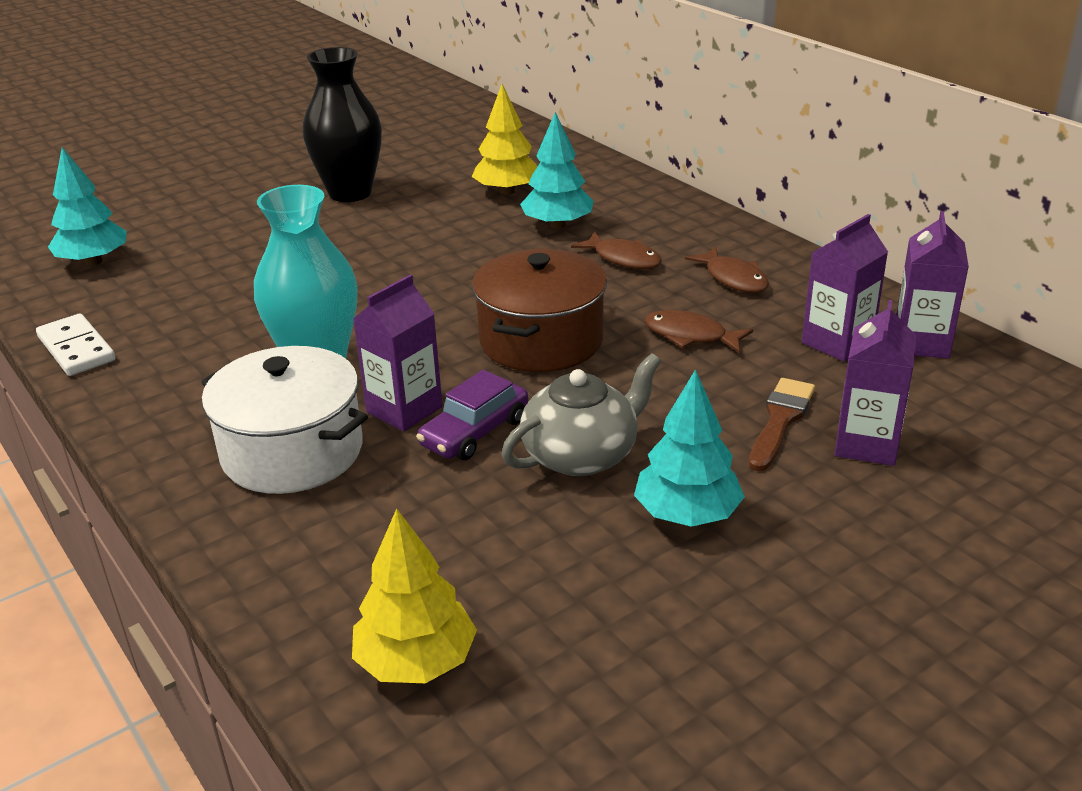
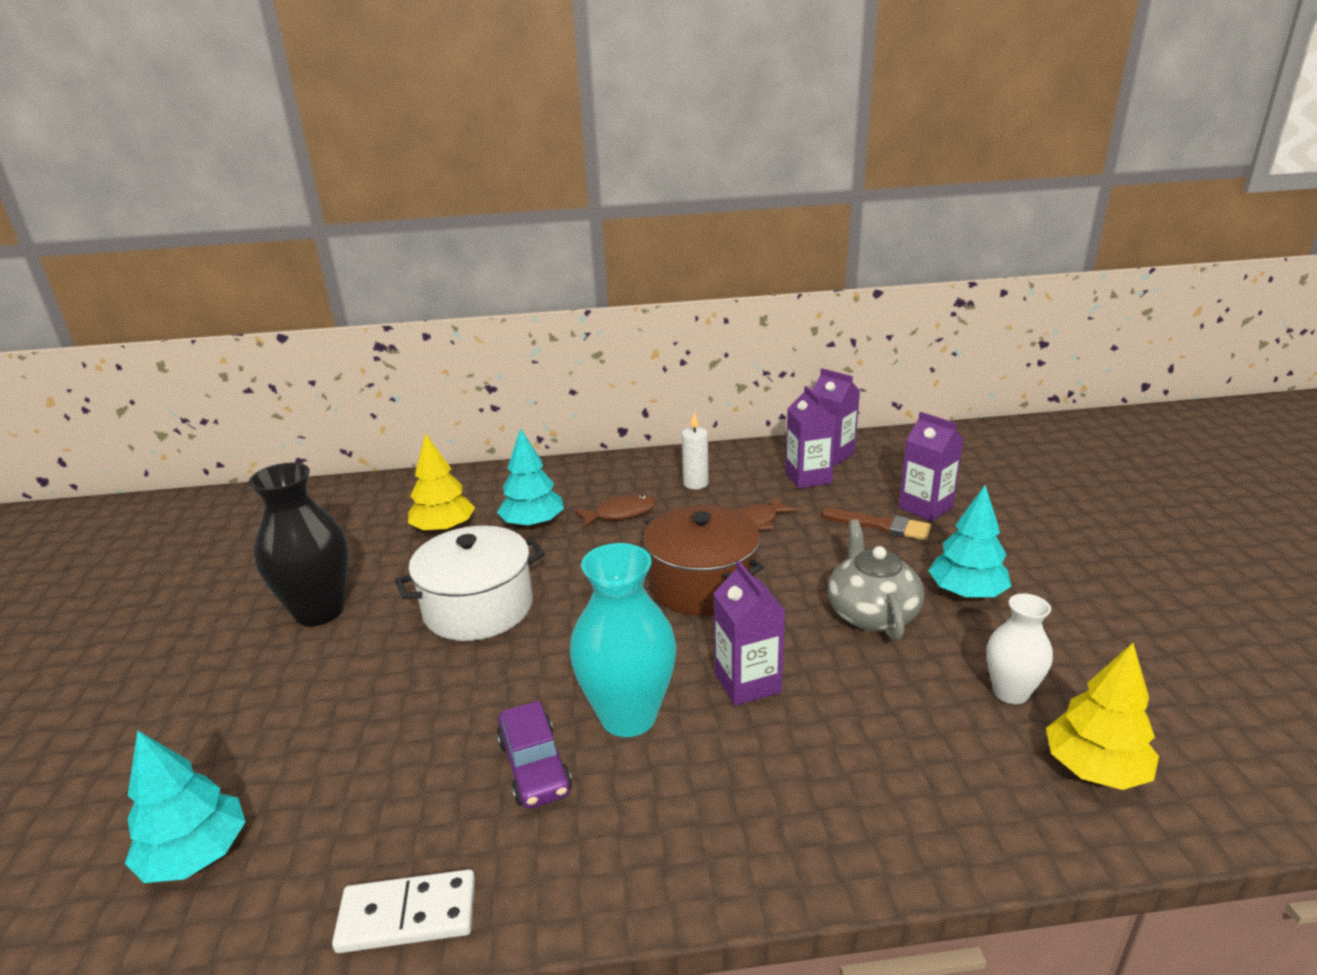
camera: 60 degrees left, 5 degrees down
white pot [202,346,368,494] -> white pot moved to [395,526,545,641]
purple car [416,370,528,460] -> purple car moved to [497,701,572,809]
brown fish [685,247,769,293] -> white candle [682,412,708,489]
brown brush [749,378,815,471] -> brown brush turned 150 degrees clockwise [821,508,931,540]
none -> white vase [987,593,1053,704]

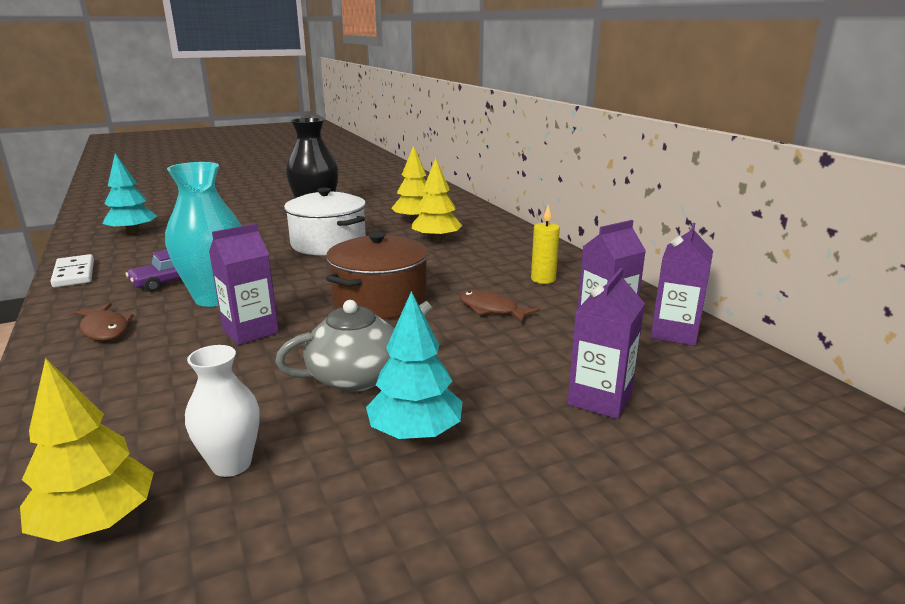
camera: 70 degrees right, 5 degrees down
turquoise tree [497,428,564,528] -> yellow tree [412,158,462,242]
brown fish [575,495,656,528] -> brown fish moved to [73,303,134,341]
white candle [682,412,708,489] -> yellow candle [531,205,560,284]
brown brush [821,508,931,540] -> none

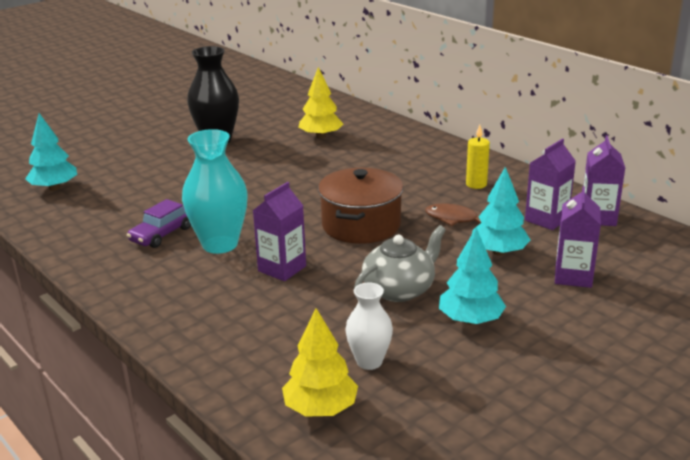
camera: 15 degrees left, 5 degrees up
white domino [50,254,94,288] -> none
brown fish [73,303,134,341] -> none
white pot [284,188,366,255] -> none
yellow tree [412,158,462,242] -> none
none -> turquoise tree [472,167,530,256]

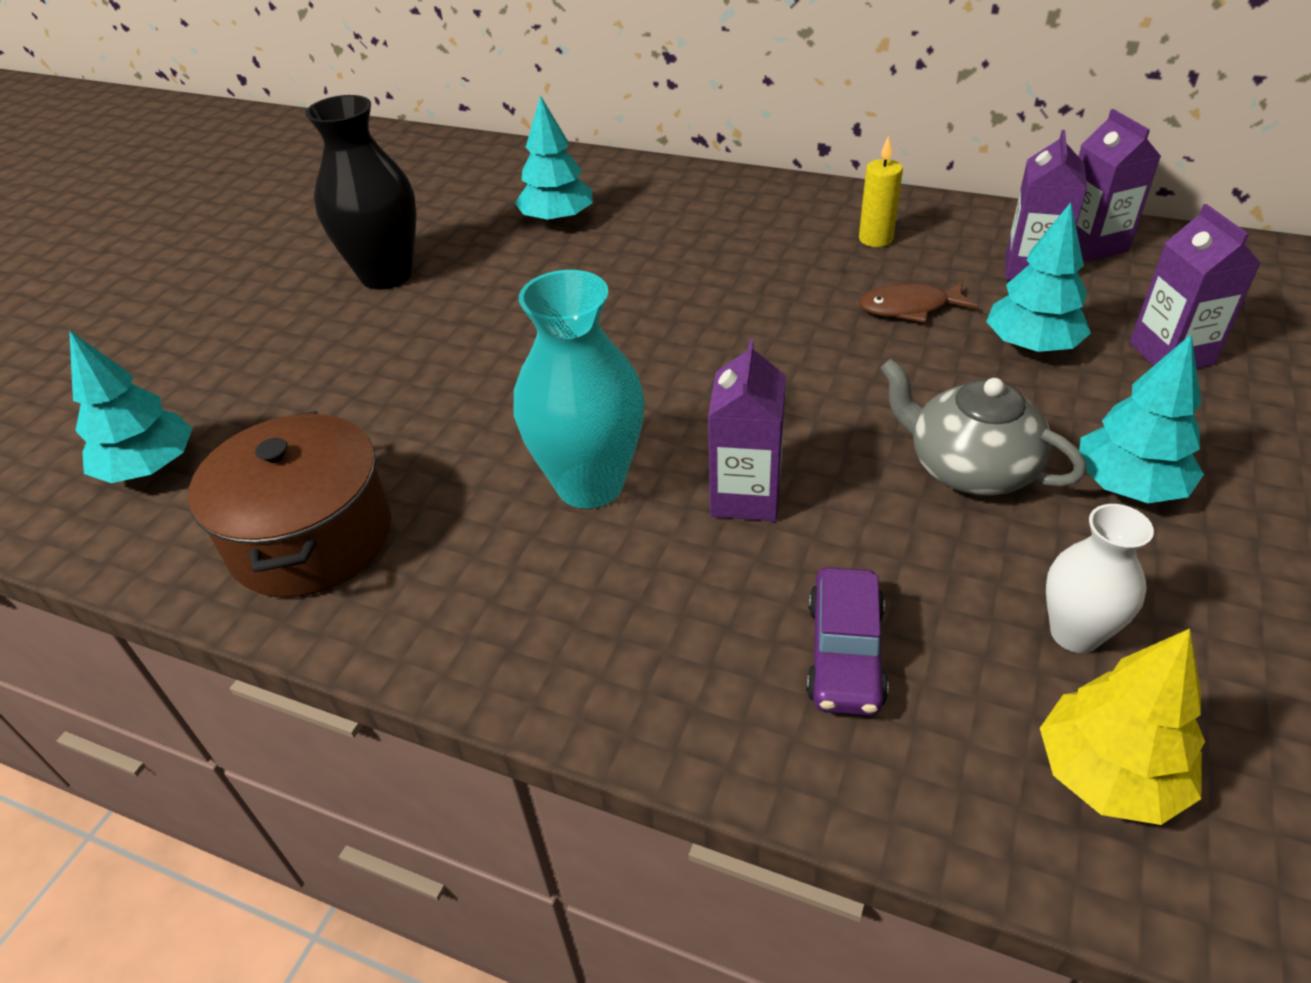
camera: 25 degrees left, 15 degrees up
purple car [127,199,191,248] -> purple car moved to [806,567,889,716]
yellow tree [298,67,343,139] -> turquoise tree [515,95,593,225]
brown pot [318,168,403,244] -> brown pot moved to [188,411,391,598]
grey teapot [354,225,446,302] -> grey teapot turned 75 degrees counterclockwise [880,359,1086,496]

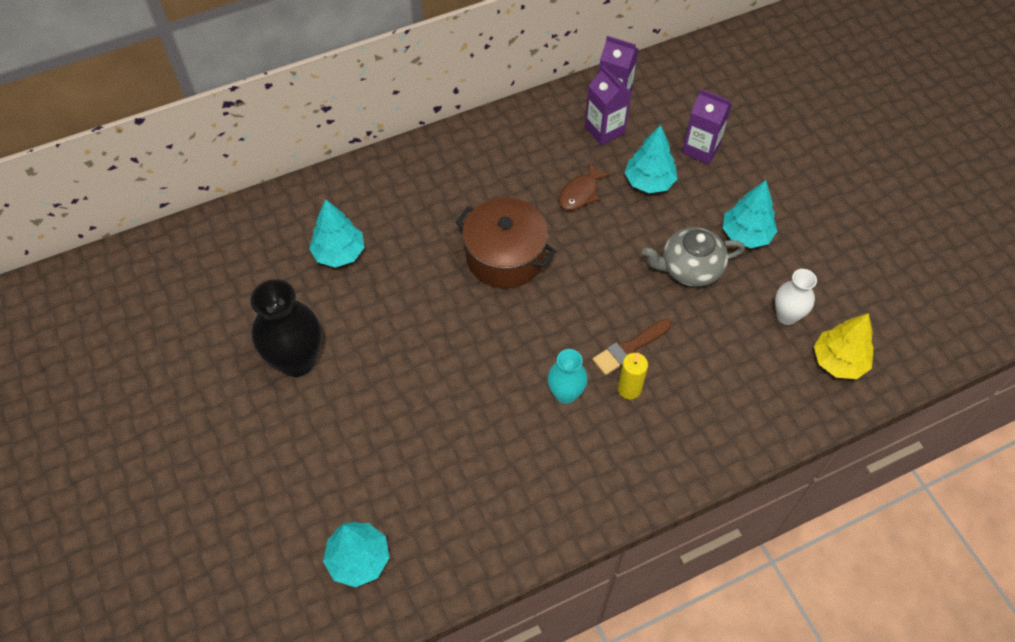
camera: 50 degrees left, 15 degrees up
brown pot [188,411,391,598] -> brown pot moved to [456,197,556,289]
turquoise vase [514,270,645,509] -> turquoise vase [547,349,588,404], size x0.59
purple carton [708,339,786,521] -> brown brush [592,319,671,375]
purple car [806,567,889,716] -> none
yellow candle [859,136,903,247] -> yellow candle moved to [617,353,648,400]

